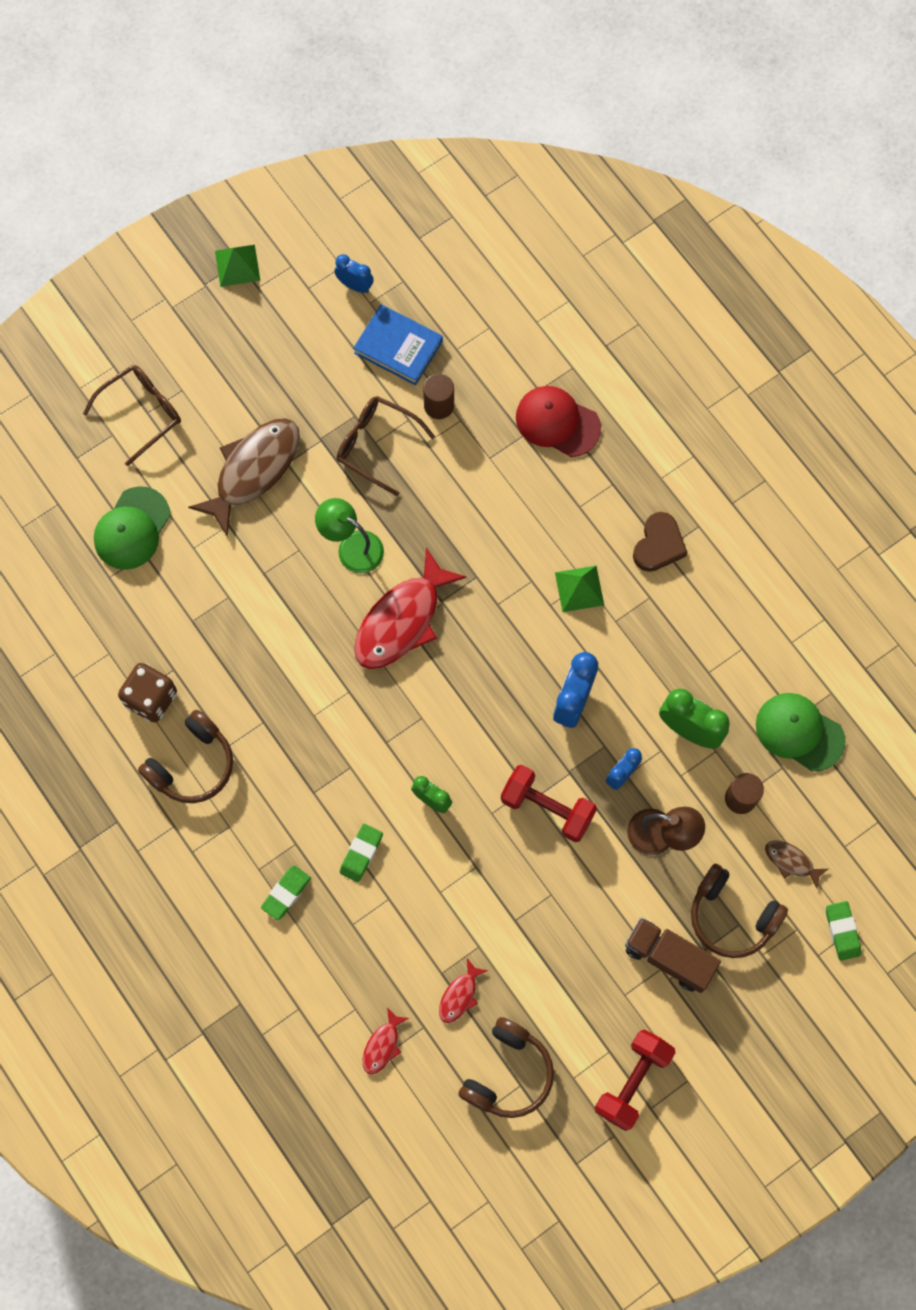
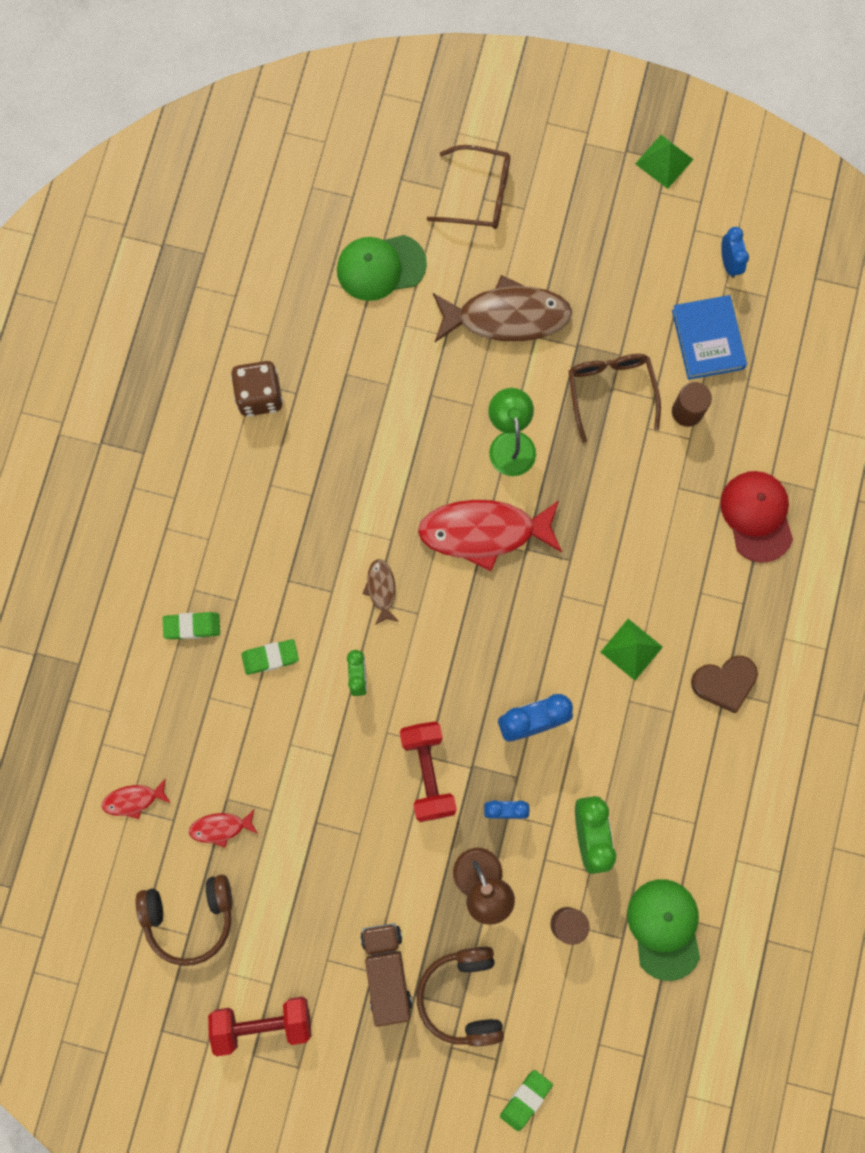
camera: 50 degrees right, 5 degrees up
brown headphones [138,710,233,803] -> none
brown fish [765,840,828,889] -> brown fish moved to [363,559,399,625]

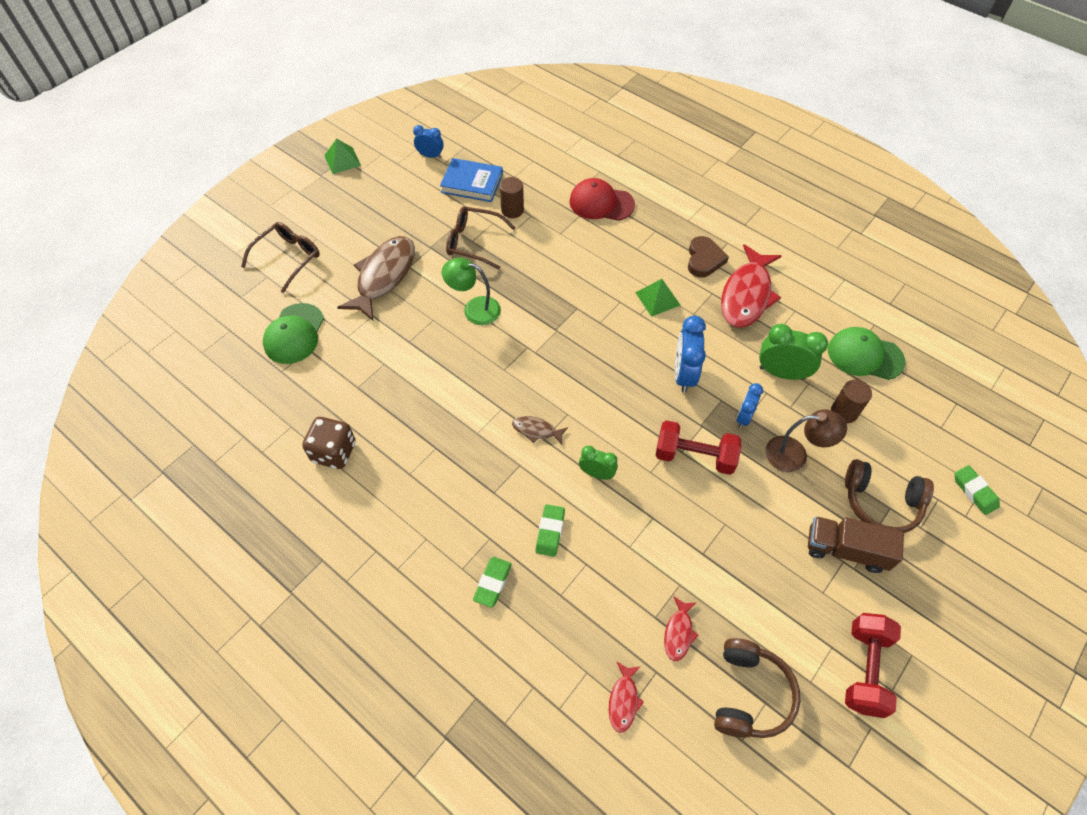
camera: 65 degrees left, 20 degrees down
red fish [418,500,562,571] -> red fish moved to [721,244,782,328]

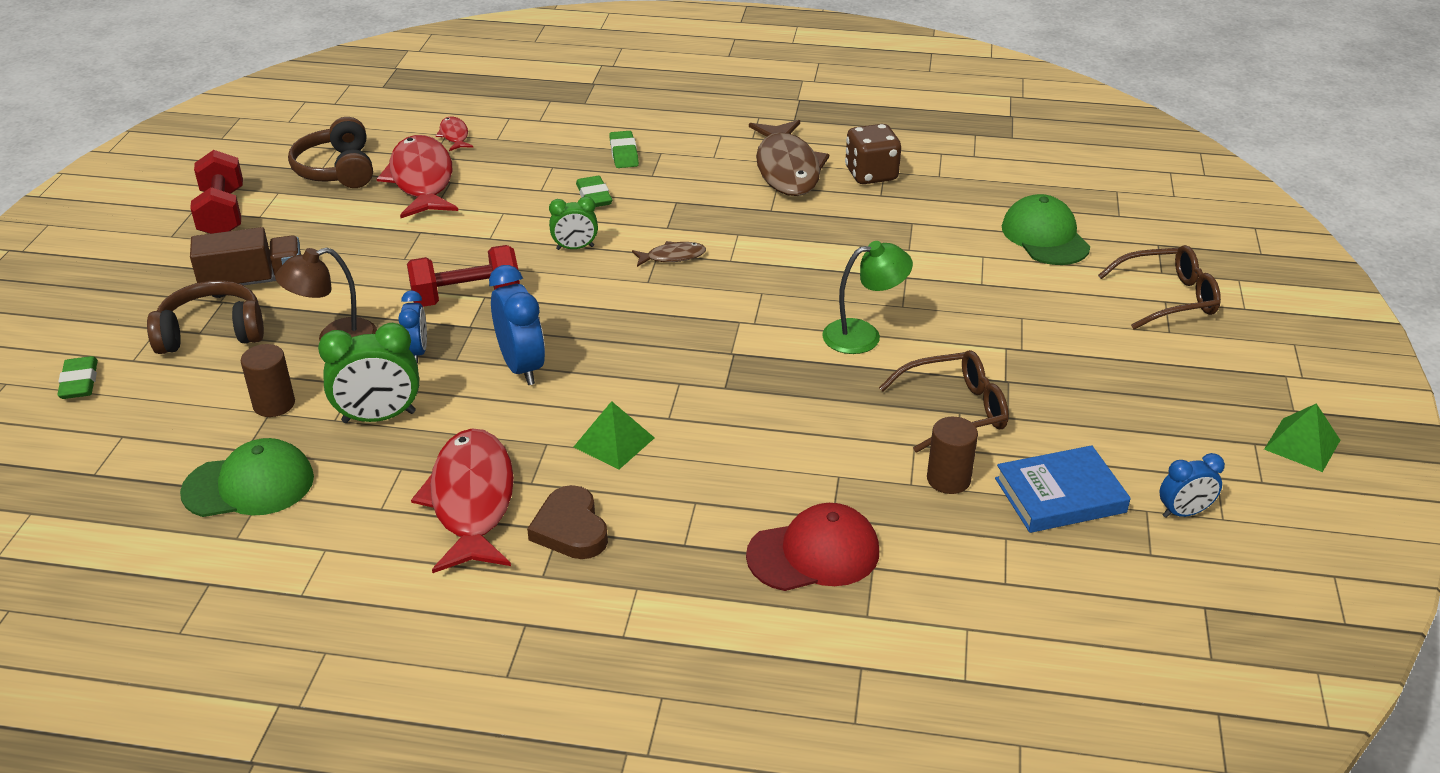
camera: 150 degrees right, 20 degrees down
brown glasses [241,222,320,293] -> brown glasses turned 105 degrees counterclockwise [1098,245,1221,329]
brown fish [337,236,415,322] -> brown fish moved to [749,120,829,196]
red fish [664,597,698,661] -> red fish [377,135,458,218], size x2.18
green eraser [954,465,1000,515] -> green eraser turned 45 degrees clockwise [57,356,98,399]

